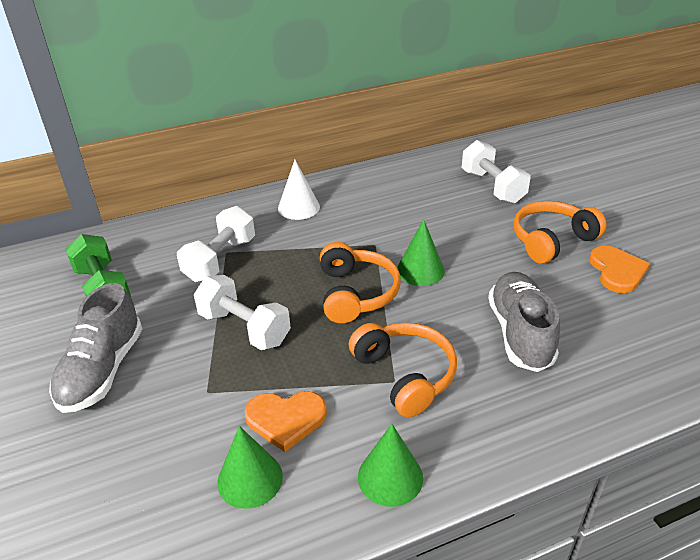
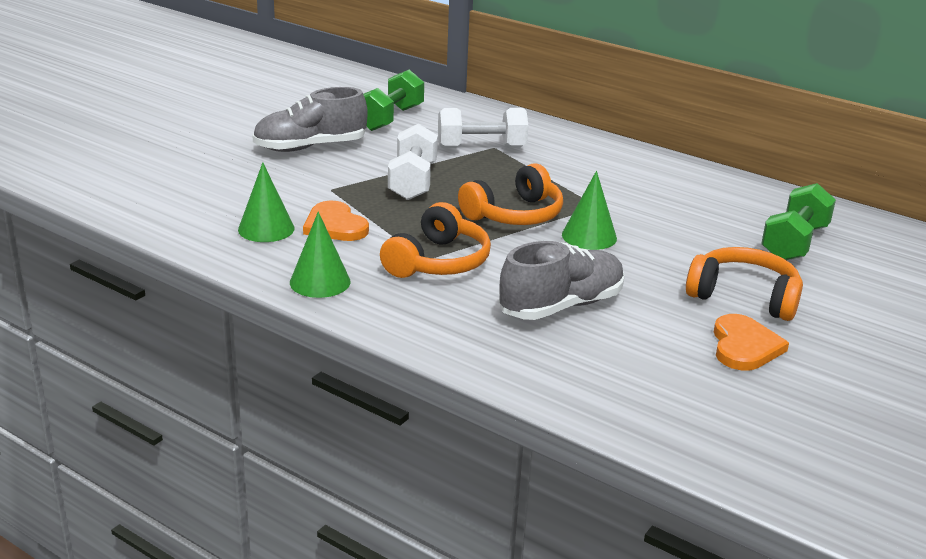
camera: 55 degrees right, 10 degrees down
white cone [278,160,320,220] -> none
white dumbbell [461,140,531,204] -> green dumbbell [761,183,836,260]
orange heart [589,246,650,293] -> orange heart turned 45 degrees counterclockwise [714,314,789,370]

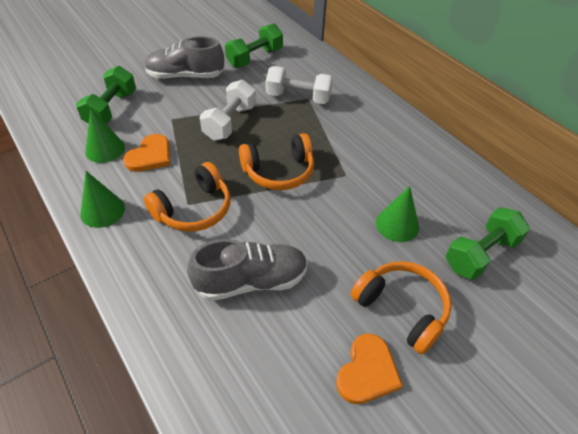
camera: 20 degrees right, 20 degrees up
orange heart [303,201,369,241] -> orange heart turned 135 degrees counterclockwise [123,134,170,172]
green cone [562,171,617,250] -> green cone moved to [376,186,419,242]
none -> green dumbbell [76,66,136,124]

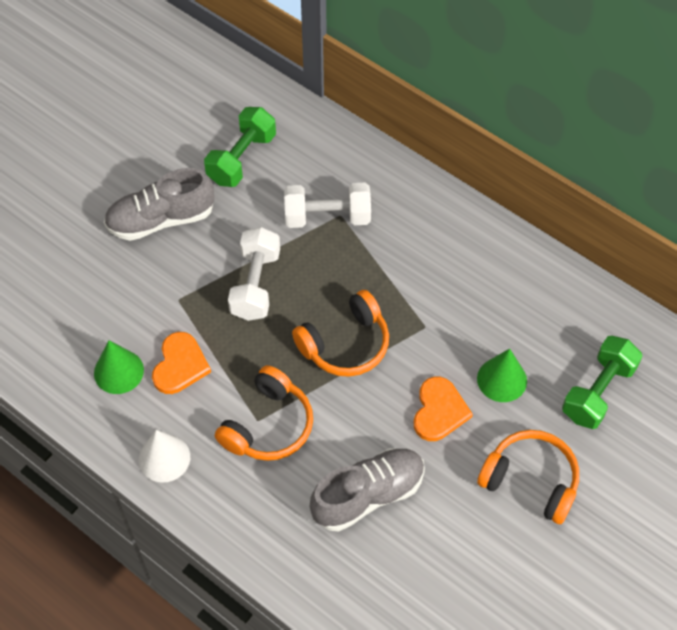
camera: 15 degrees left, 10 degrees up
green dumbbell [76,66,136,124] -> none
green cone [80,171,125,228] -> white cone [139,430,190,483]
orange heart [336,334,403,404] -> orange heart moved to [414,377,473,441]

